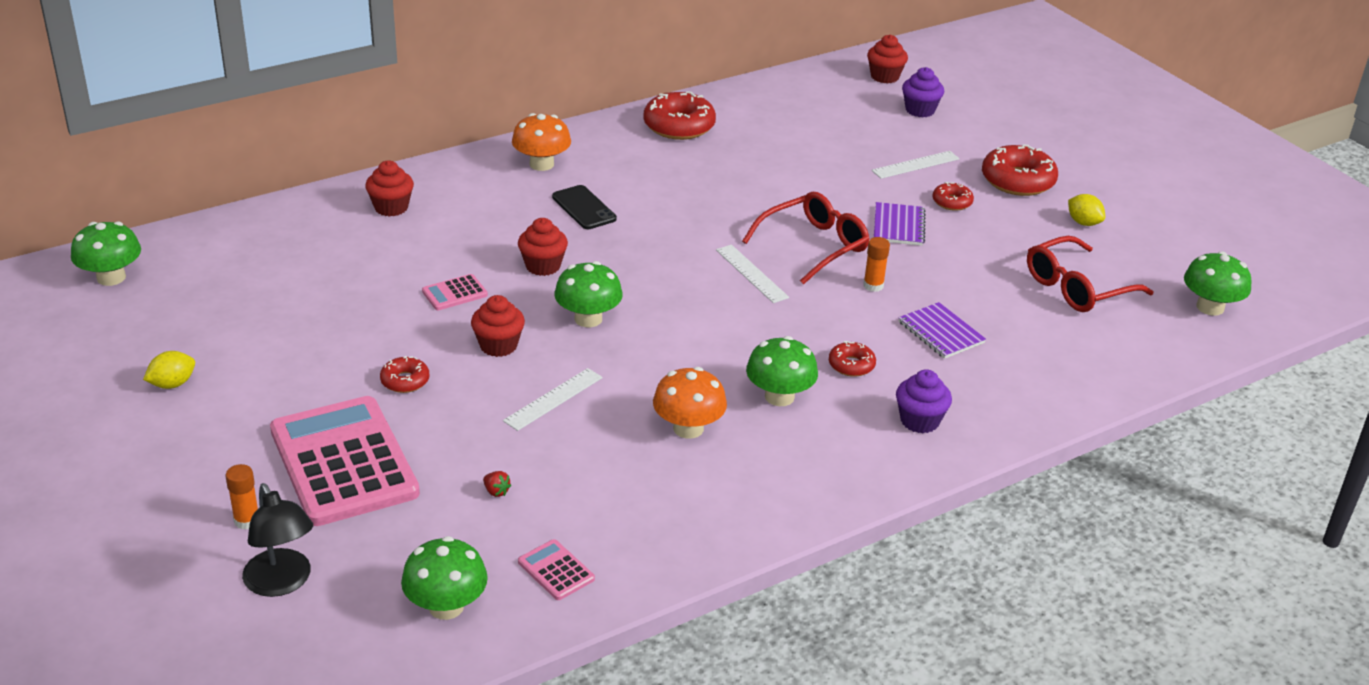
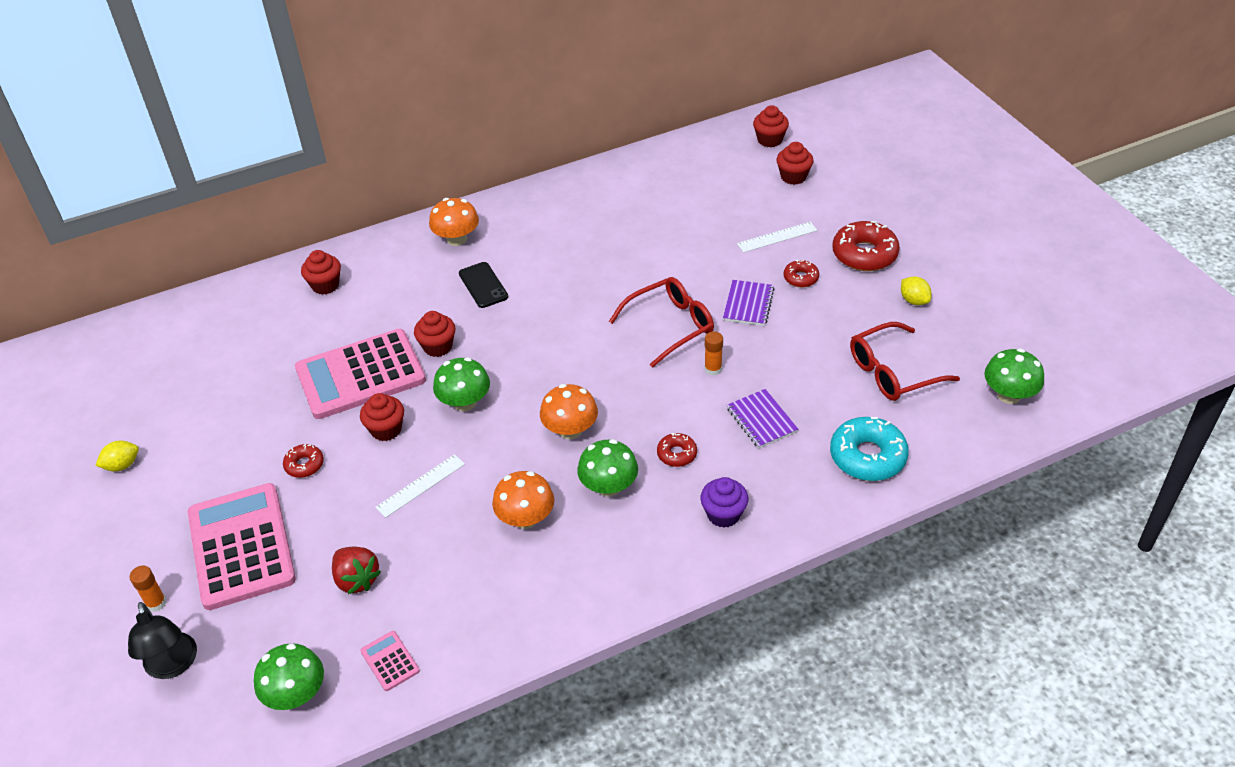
camera: 10 degrees right, 10 degrees up
green mushroom [71,221,141,286] -> none
pink calculator [422,274,488,310] -> pink calculator [295,329,426,419], size x2.47
red strawberry [483,471,511,497] -> red strawberry [332,547,381,594], size x2.20
red donut [643,91,716,140] -> none
white ruler [716,245,789,303] -> none
purple cupcake [902,67,944,118] -> red cupcake [777,142,813,185]
none -> orange mushroom [540,384,598,439]
none -> turquoise donut [830,417,909,481]

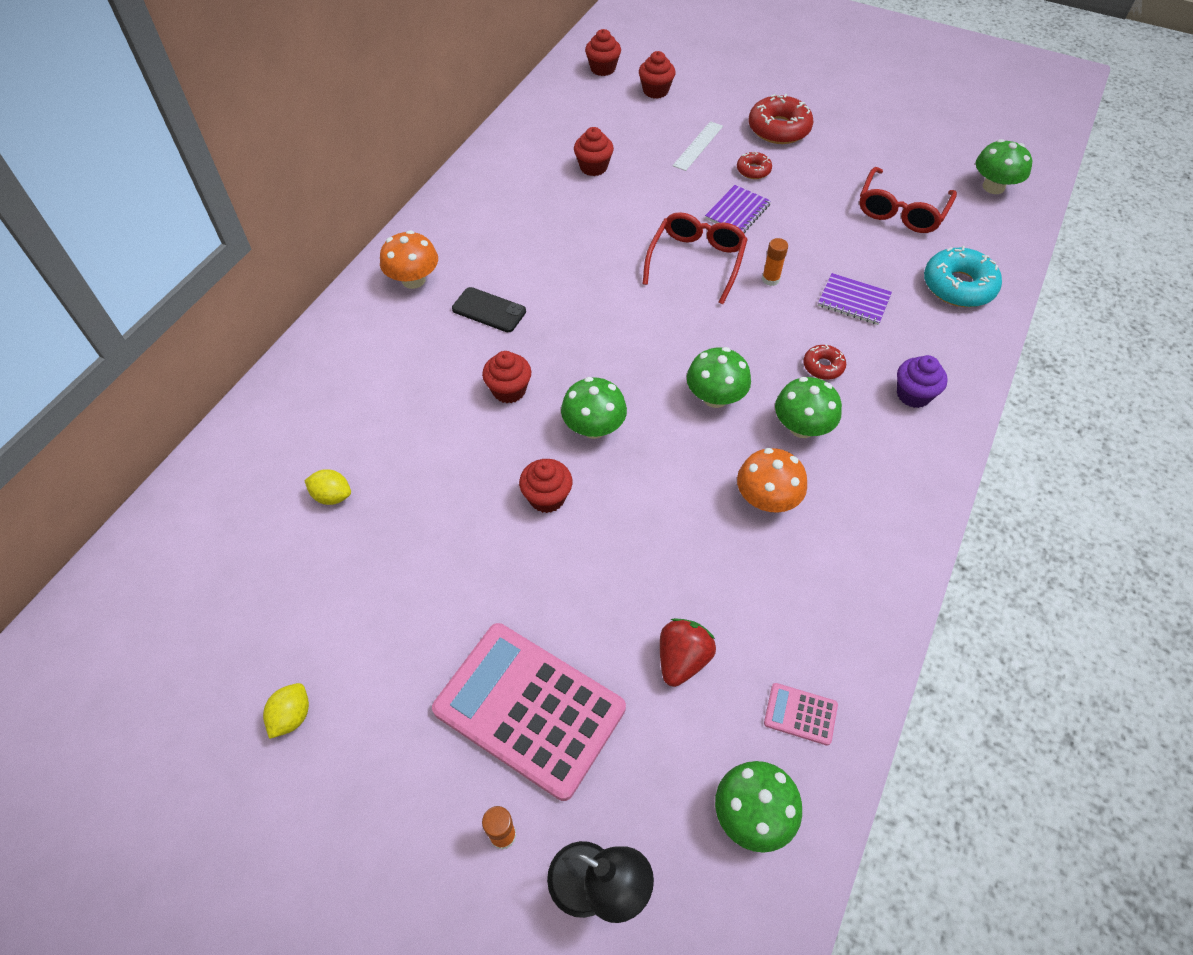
camera: 40 degrees left, 10 degrees up
red donut [283,444,324,478] -> none
pink calculator [295,329,426,419] -> none
red cupcake [301,250,341,295] -> red cupcake moved to [574,127,614,176]
red strawberry [332,547,381,594] -> red strawberry turned 75 degrees counterclockwise [660,618,716,687]
white ruler [375,454,465,518] -> none
orange mushroom [540,384,598,439] -> green mushroom [687,347,751,408]
purple notebook [723,280,774,326] -> purple notebook turned 60 degrees clockwise [705,185,771,233]
yellow lemon [901,276,932,305] -> yellow lemon moved to [304,469,351,505]

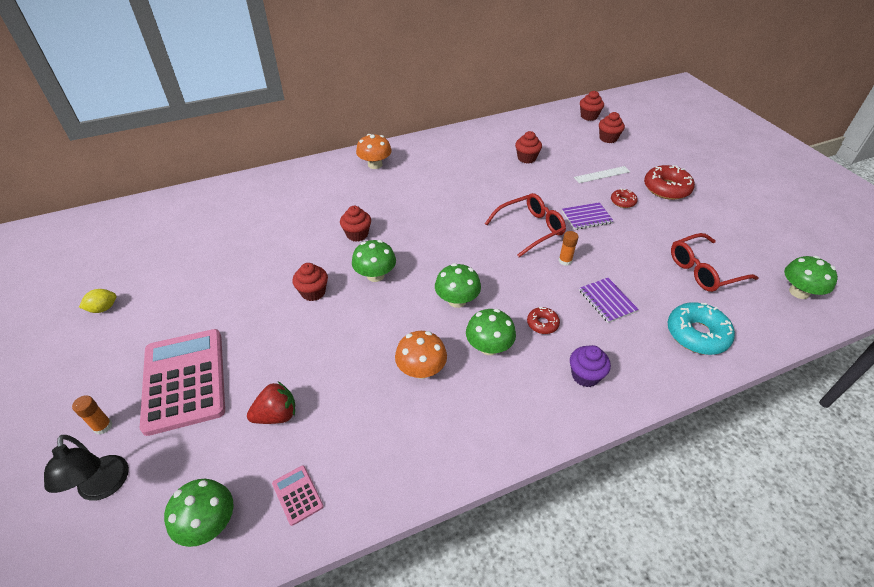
camera: 40 degrees right, 10 degrees down
yellow lemon [304,469,351,505] -> none
black phone [452,287,526,332] -> none

